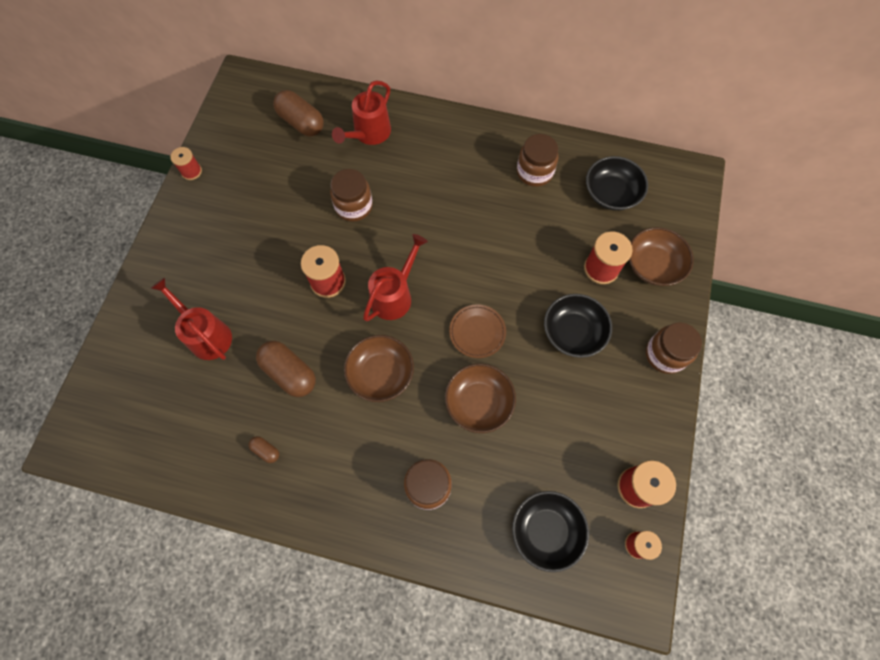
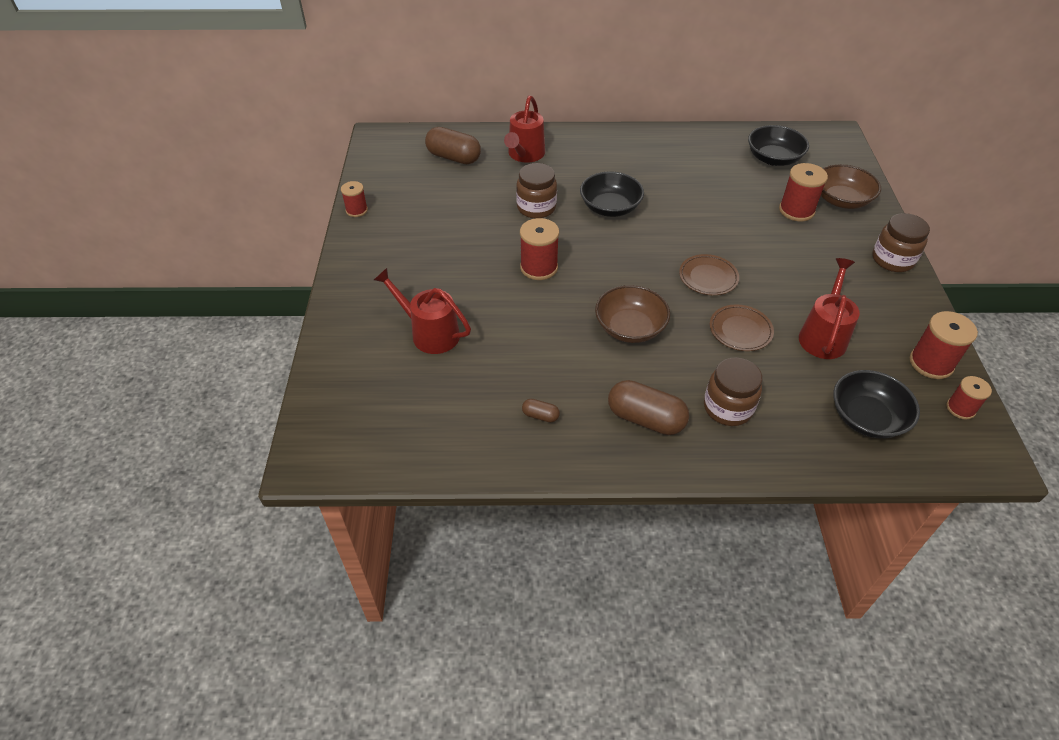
camera: 15 degrees left, 20 degrees down
brown capsule [256,341,316,397] -> brown capsule moved to [608,380,689,435]
red watering can [363,234,428,322] -> red watering can moved to [799,258,860,359]
brown bowl [445,364,516,433] -> brown plate [710,305,774,351]
brown jar [517,134,558,187] -> none
black bowl [544,294,612,358] -> black bowl moved to [580,172,644,217]

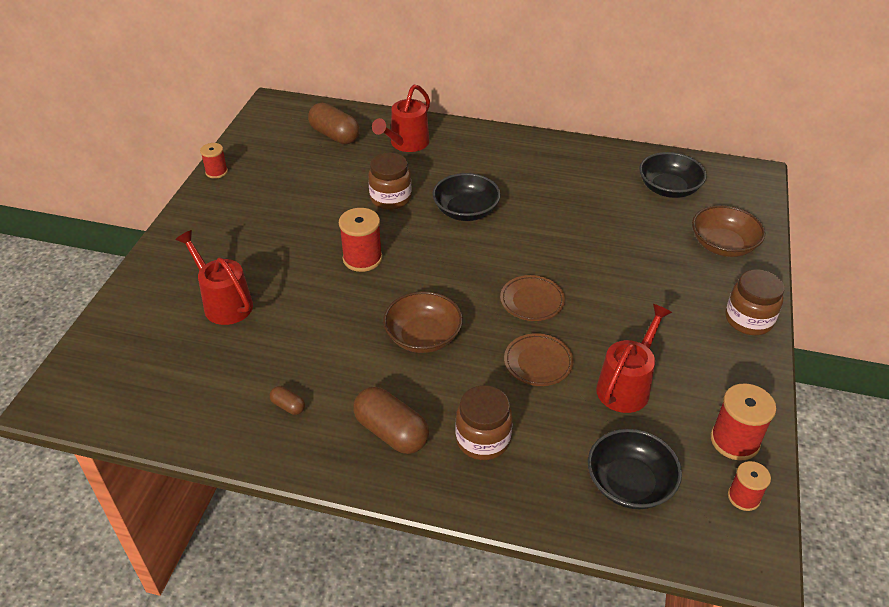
camera: 15 degrees right, 5 degrees down
red spool [779,163,828,221] -> none

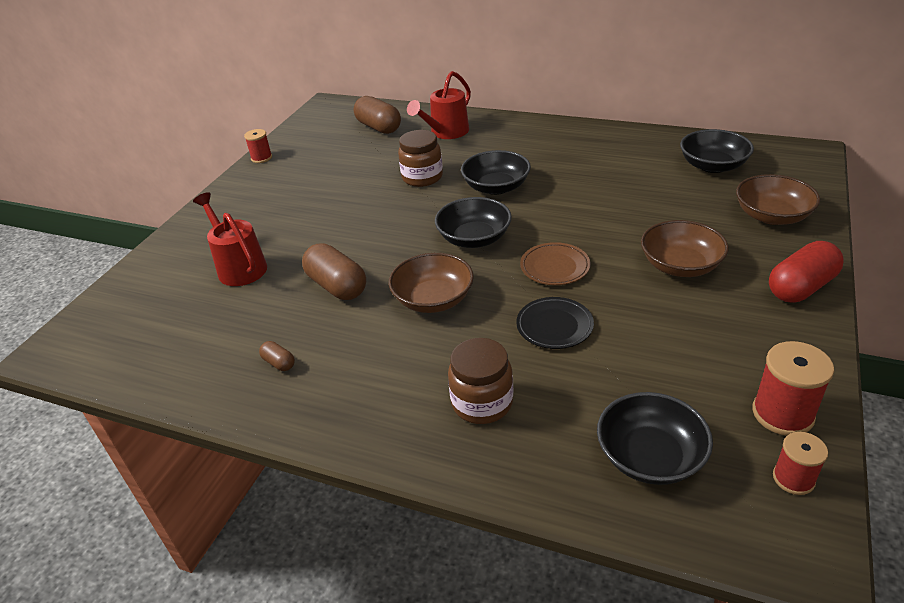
camera: 10 degrees right, 5 degrees down
red spool [339,208,382,272] -> none
brown capsule [353,387,429,454] -> brown capsule moved to [302,243,366,300]
brown plate [504,333,574,386] -> black plate [516,297,594,349]
red watering can [596,304,672,413] -> none
brown jar [725,269,784,335] -> red capsule [769,241,844,303]
none -> black bowl [435,197,512,248]
none -> brown bowl [641,220,729,277]

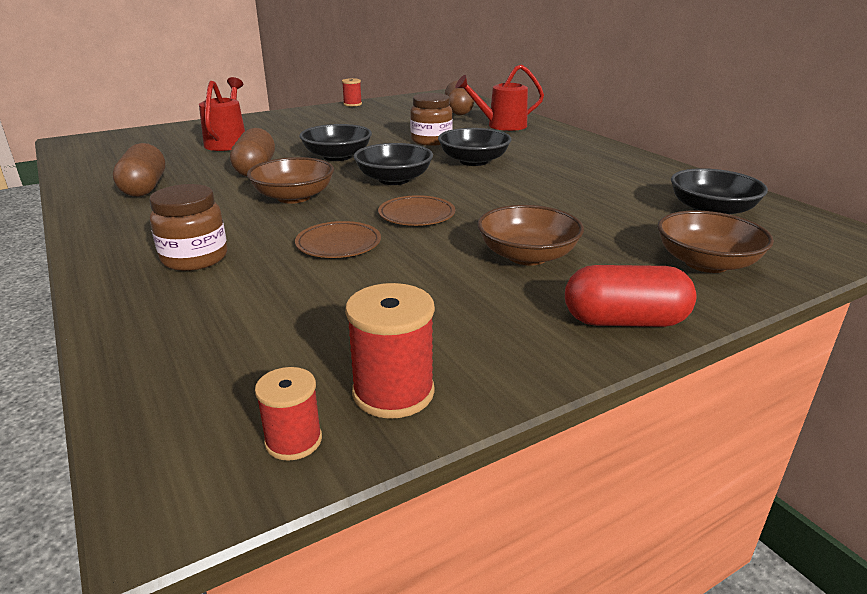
camera: 35 degrees right, 10 degrees down
brown capsule [259,341,295,371] -> brown capsule [113,143,165,197], size x2.11
black plate [516,297,594,349] -> brown plate [295,221,381,258]
black bowl [597,392,713,485] -> black bowl moved to [299,124,372,161]

